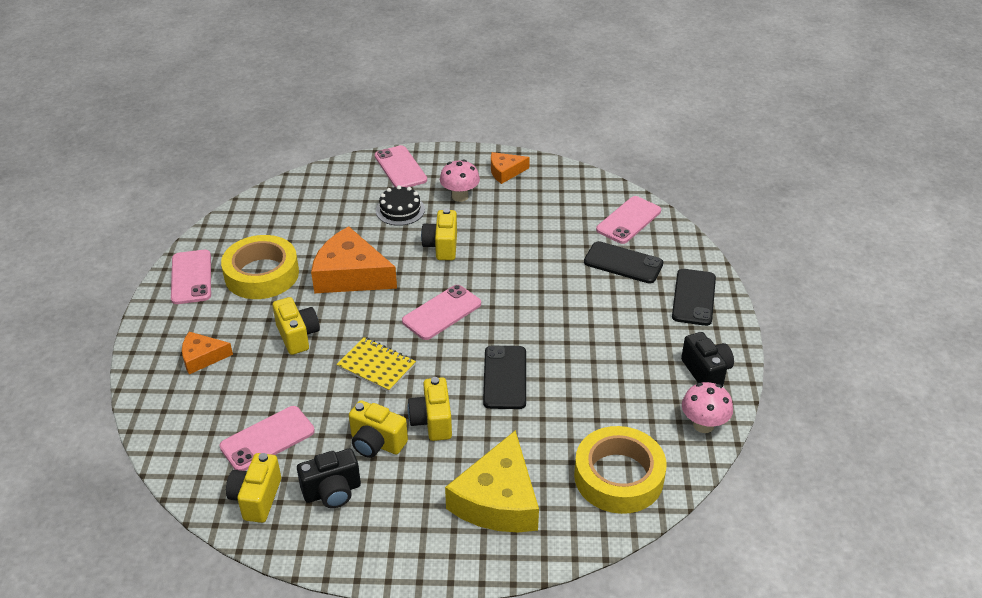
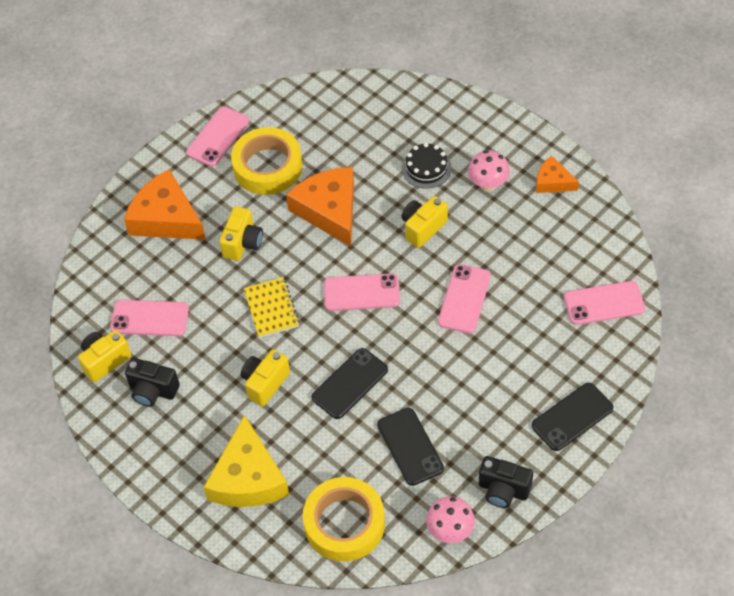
camera: 45 degrees right, 15 degrees up
orange cheese [182,332,233,374] -> orange cheese [124,169,206,240], size x1.86
yellow camera [349,400,408,458] -> none
pink phone [375,145,427,187] -> pink phone moved to [438,264,491,333]
yellow cheese [445,430,539,532] -> yellow cheese turned 60 degrees counterclockwise [203,415,289,507]
black phone [584,241,663,284] -> black phone moved to [377,408,444,486]
black camera [681,332,734,387] -> black camera turned 90 degrees clockwise [479,456,533,508]

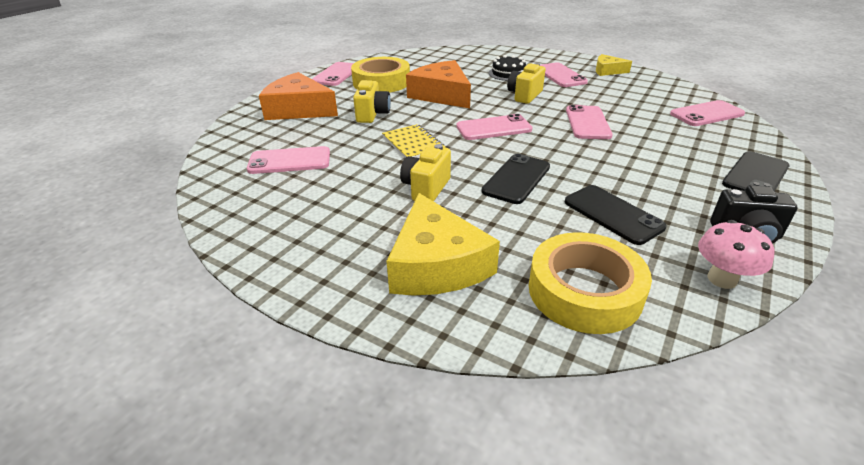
camera: 15 degrees left, 20 degrees down
yellow camera [78,330,131,382] -> none
black camera [125,358,180,407] -> none
pink mushroom [468,150,510,192] -> pink phone [540,63,588,87]
orange cheese [536,156,579,193] -> yellow cheese [596,54,632,76]

